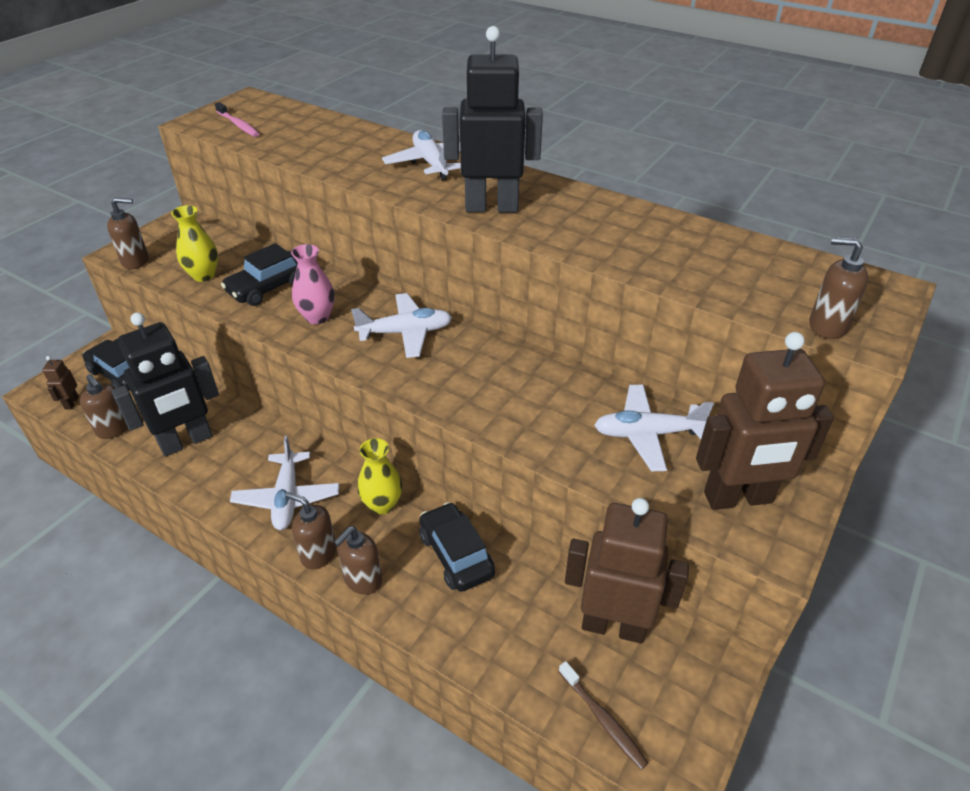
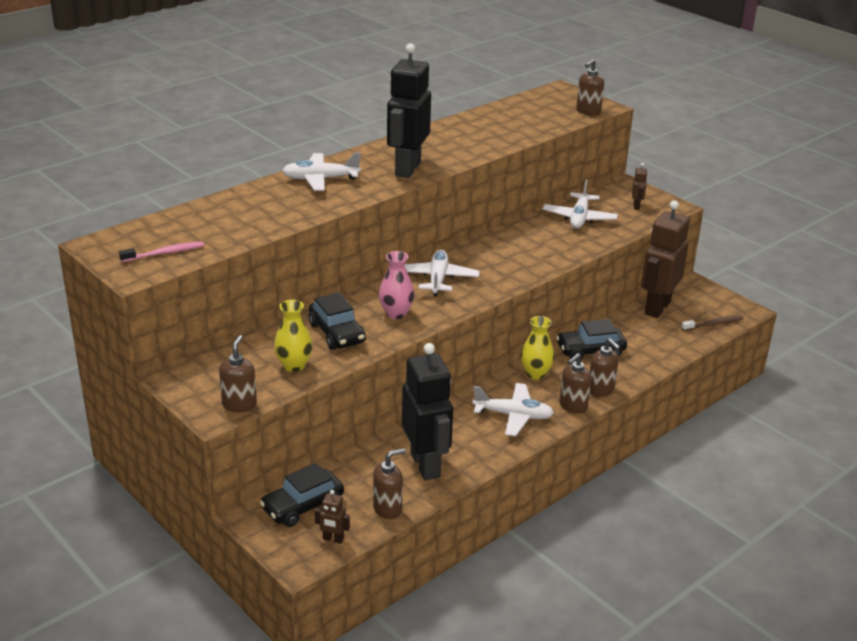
camera: 75 degrees left, 10 degrees down
brown robot [696,332,834,510] -> brown robot [632,163,648,210], size x0.41

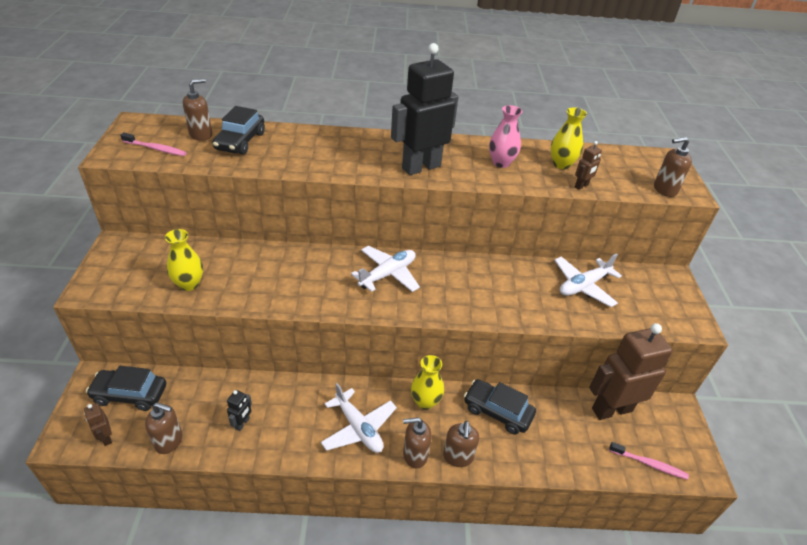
camera: 40 degrees right, 10 degrees up
brown soap dispenser [219,335,257,413] -> brown soap dispenser moved to [183,79,212,141]
white plane [282,152,361,191] -> none
black car [309,292,366,350] -> black car moved to [212,106,265,155]
pink vase [379,251,414,319] -> pink vase moved to [489,105,522,168]
black robot [402,343,453,480] -> black robot [227,390,252,431], size x0.41
brown robot [632,163,648,210] -> brown robot moved to [575,141,602,190]
brown toothbrush [681,315,743,331] -> pink toothbrush [609,442,689,480]
none -> yellow vase [551,107,587,169]

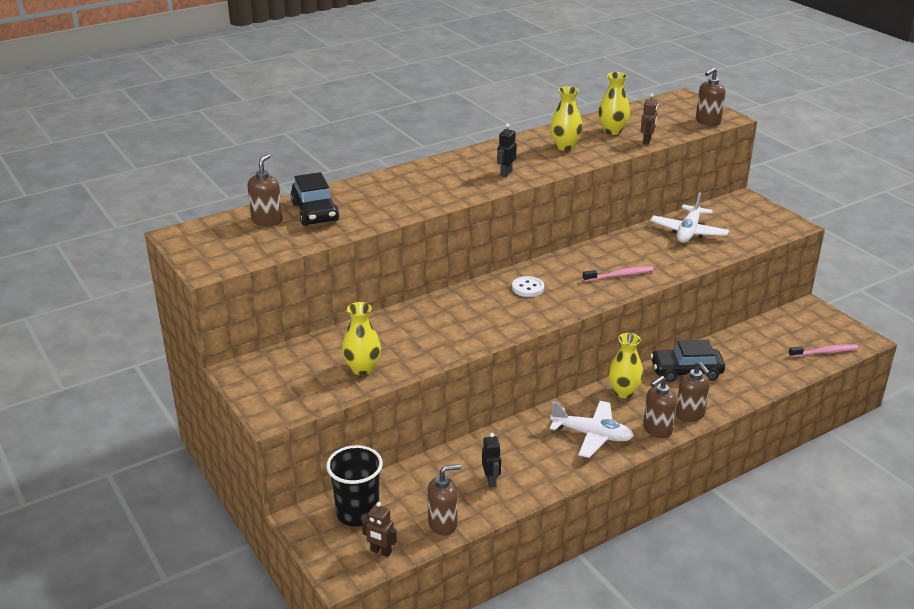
camera: 30 degrees left, 10 degrees down
black car [86,366,166,411] -> black cup [326,445,383,527]
pink toothbrush [120,133,187,156] -> pink toothbrush moved to [583,266,654,282]
white plane [351,246,420,292] -> white button [512,276,544,297]
black robot [391,43,459,175] -> black robot [497,124,517,177], size x0.41
pink vase [489,105,522,168] -> yellow vase [550,86,583,151]
brown robot [589,323,673,420] -> none

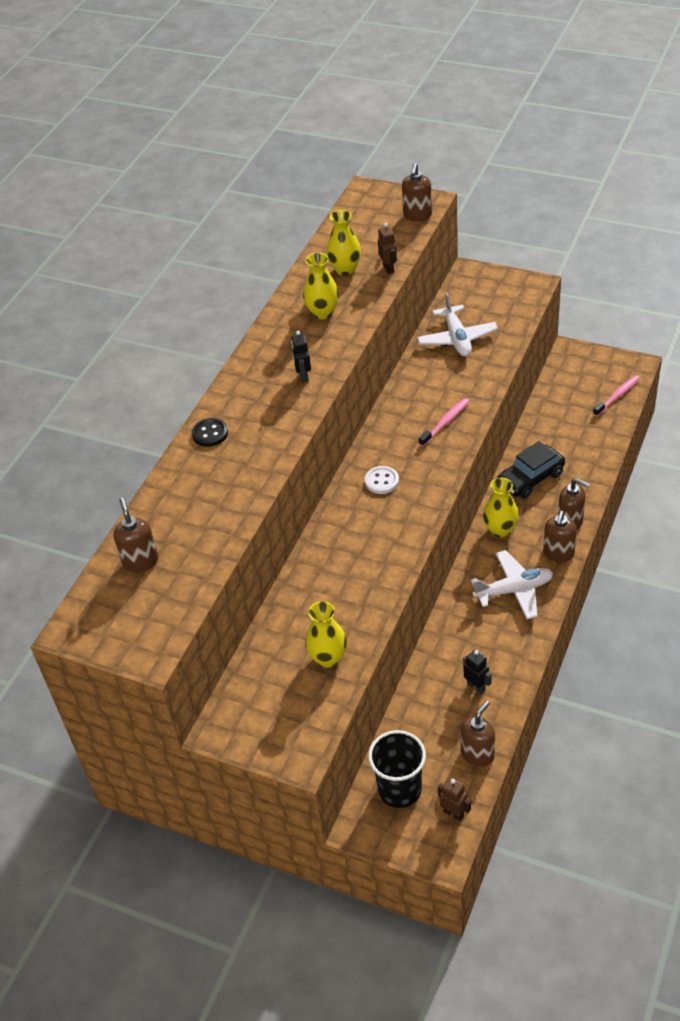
camera: 30 degrees left, 15 degrees up
black car [290,172,340,226] -> none
brown robot [362,502,397,557] -> brown robot turned 135 degrees counterclockwise [438,777,471,821]
none -> black button [192,418,228,447]

